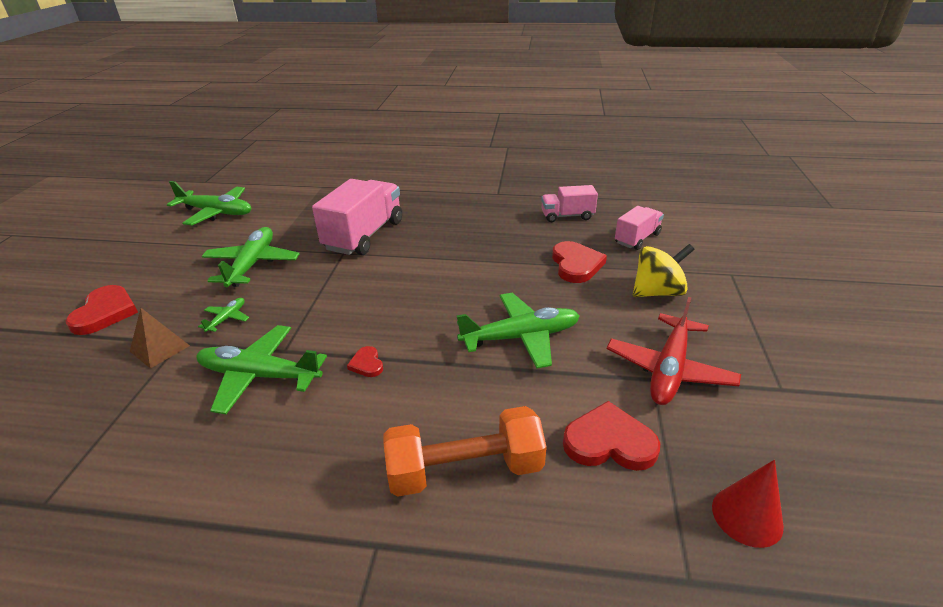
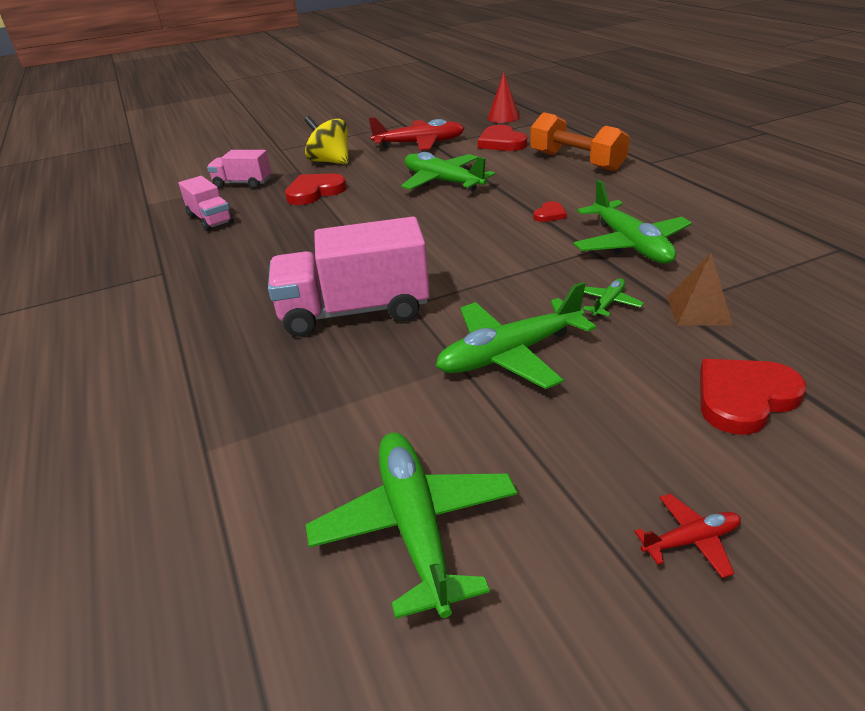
camera: 120 degrees left, 0 degrees up
green plane [198,298,249,332] -> green plane turned 135 degrees clockwise [583,278,644,316]
none -> red plane [634,493,741,578]

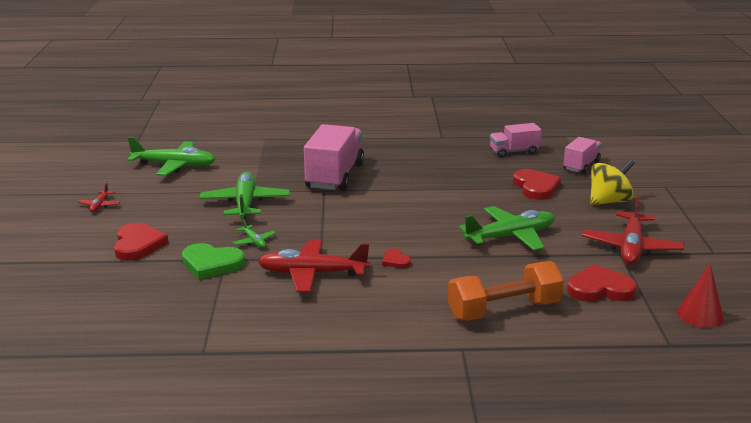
camera: 110 degrees right, 10 degrees down
green plane [573,180,692,264] -> red plane [258,239,369,293]
brown pyramid [667,253,733,326] -> green heart [182,243,245,279]

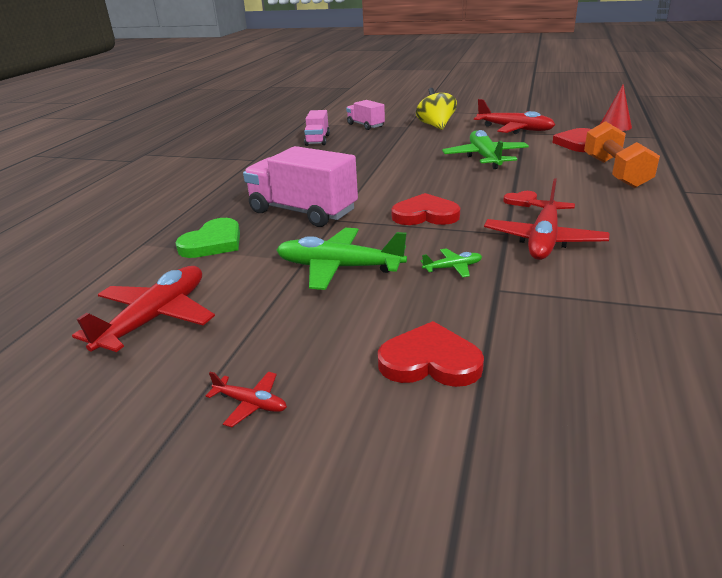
camera: 70 degrees left, 5 degrees up
green plane [127,137,216,176] -> red plane [72,266,215,352]
green heart [182,243,245,279] -> green heart moved to [175,218,240,258]
red heart [513,169,561,200] -> red heart moved to [391,193,460,225]

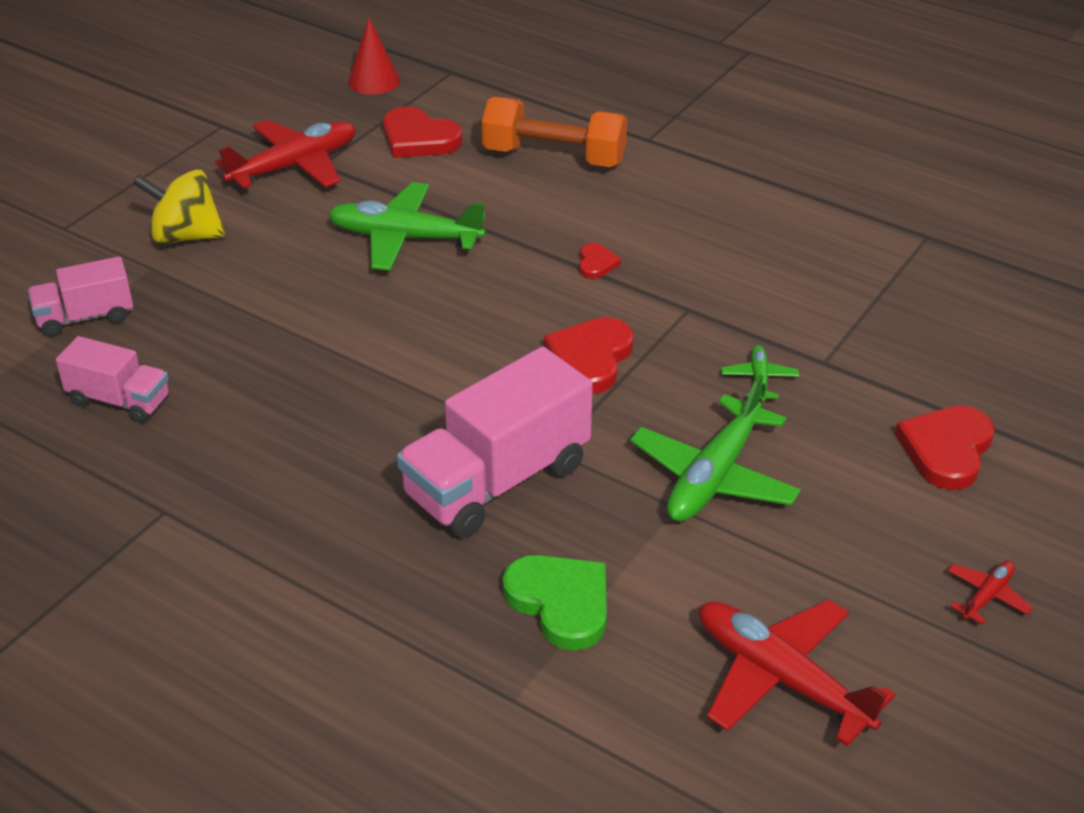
camera: 75 degrees left, 10 degrees up
red plane [484,178,609,260] -> none

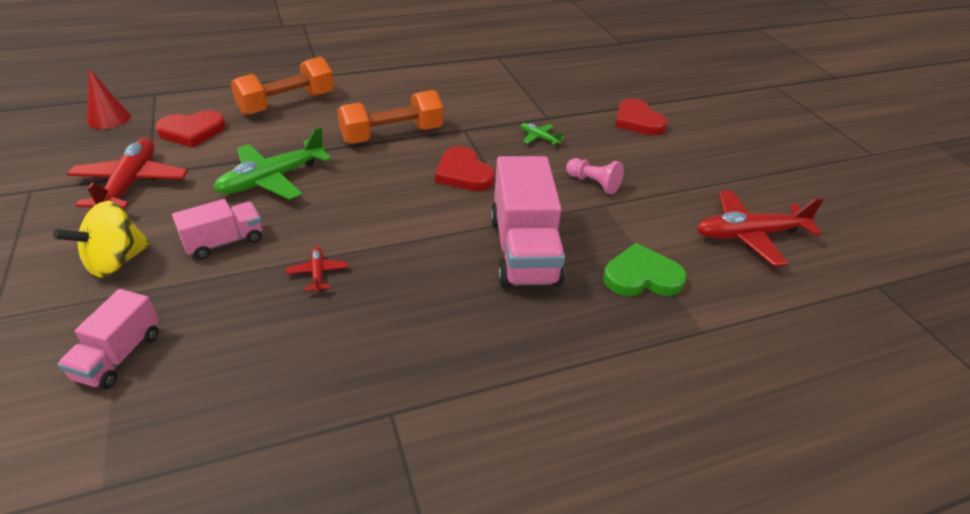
camera: 55 degrees left, 0 degrees up
pink truck [56,336,169,423] -> pink truck moved to [172,199,262,259]
red heart [579,243,621,279] -> orange dumbbell [337,90,443,144]
green plane [630,374,801,522] -> pink pawn [566,158,624,194]
red plane [948,561,1033,625] -> red plane moved to [286,246,348,292]

